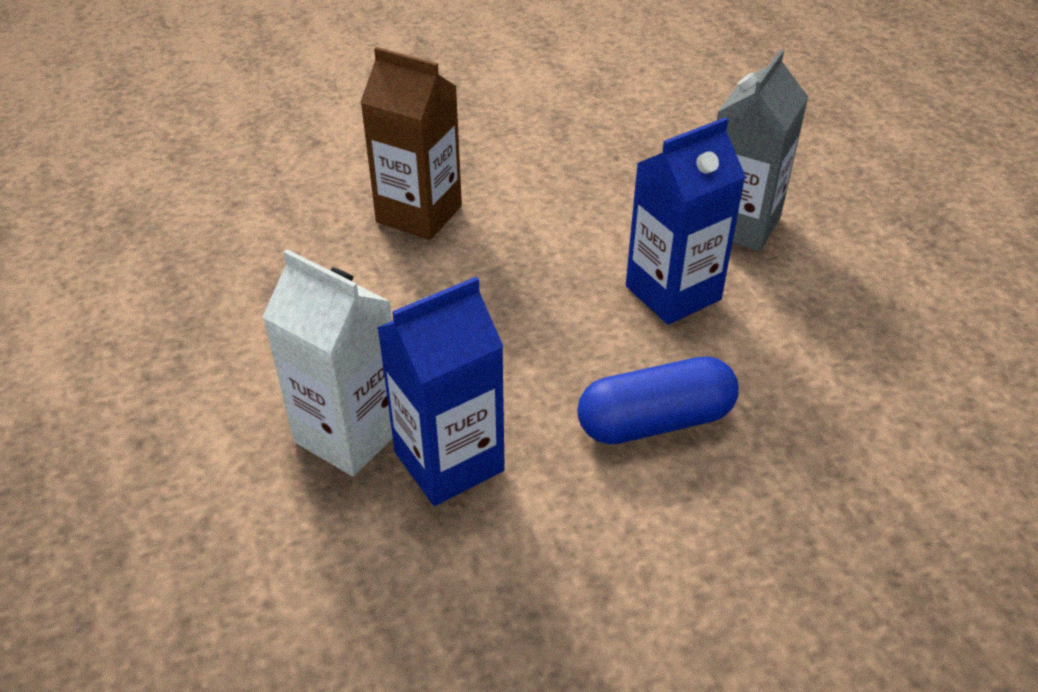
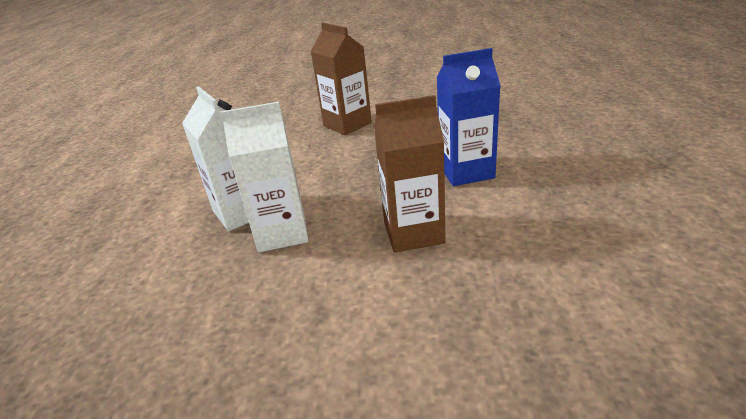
camera: 25 degrees right, 10 degrees down
blue carton [377,277,505,506] -> white carton [221,102,309,252]
blue capsule [577,357,739,444] -> brown carton [374,95,446,253]
grey carton [717,49,808,251] -> none

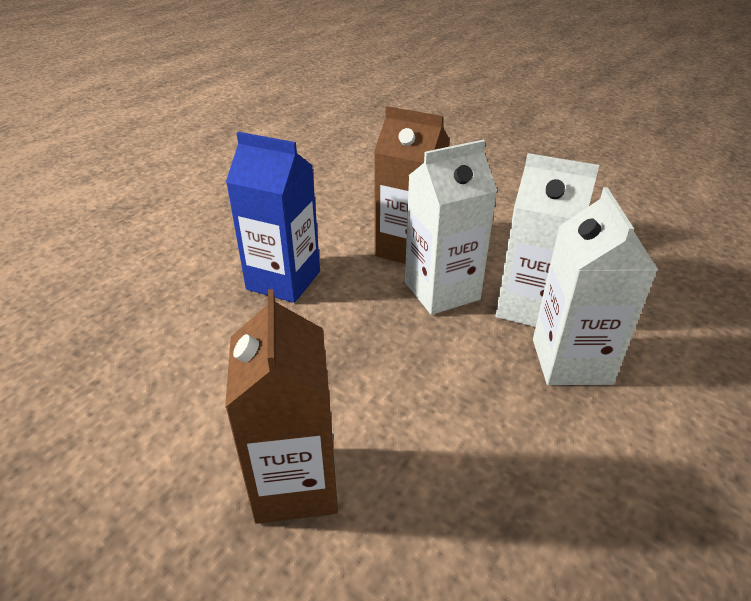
camera: 150 degrees left, 5 degrees up
none -> white carton [405,140,497,315]

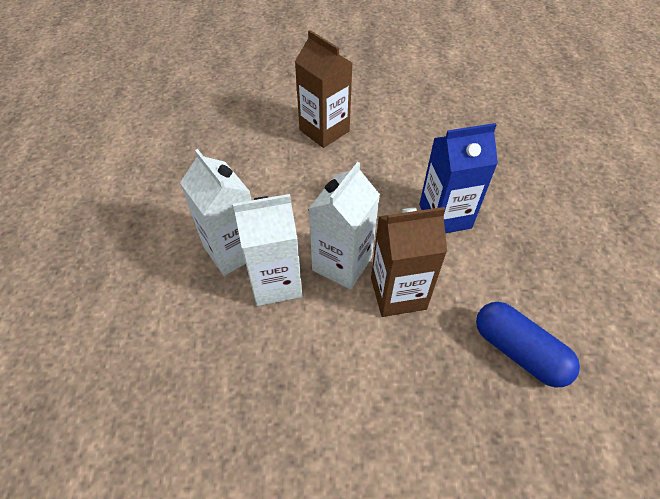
camera: 145 degrees right, 15 degrees up
none -> blue capsule [476,302,580,388]

